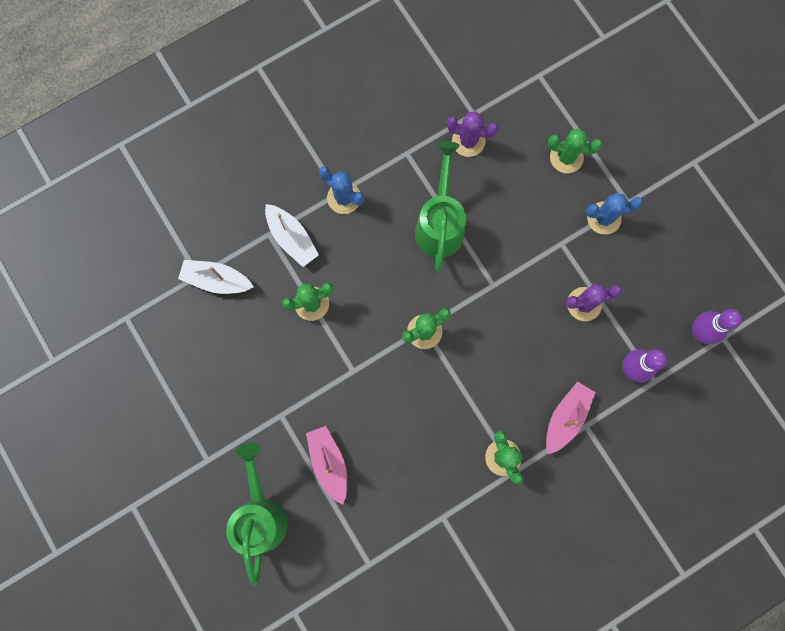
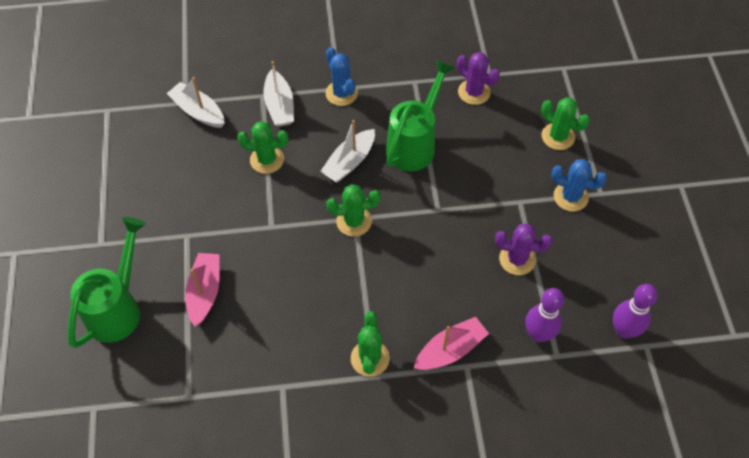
camera: 25 degrees right, 20 degrees down
none -> white boat [320,120,375,183]

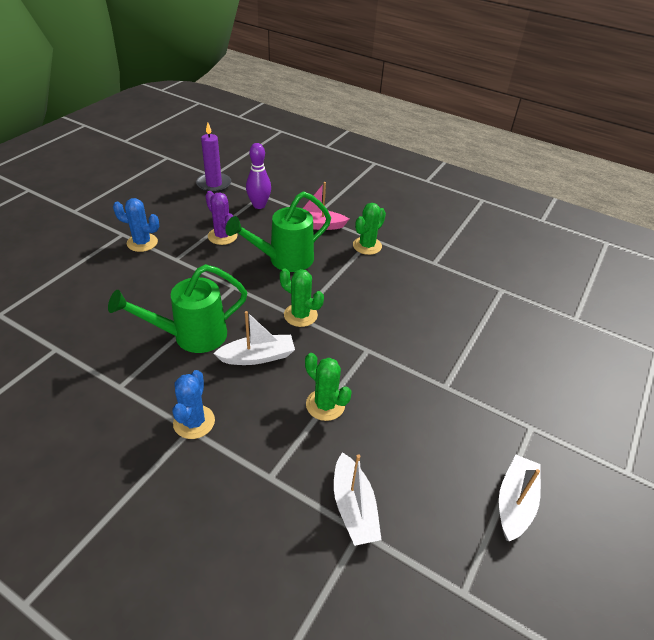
camera: 145 degrees left, 15 degrees down
green watering can [68,217,146,348] -> green watering can moved to [225,191,331,272]
pink boat [185,253,220,327] -> none
white boat [263,61,294,127] -> white boat moved to [499,455,541,542]
purple cactus [457,52,500,105] -> none
green cactus [541,97,590,150] -> none
blue cactus [551,159,607,212] -> blue cactus turned 45 degrees counterclockwise [113,198,159,252]
purple bowling pin [613,284,658,338] -> purple candle [196,123,231,193]

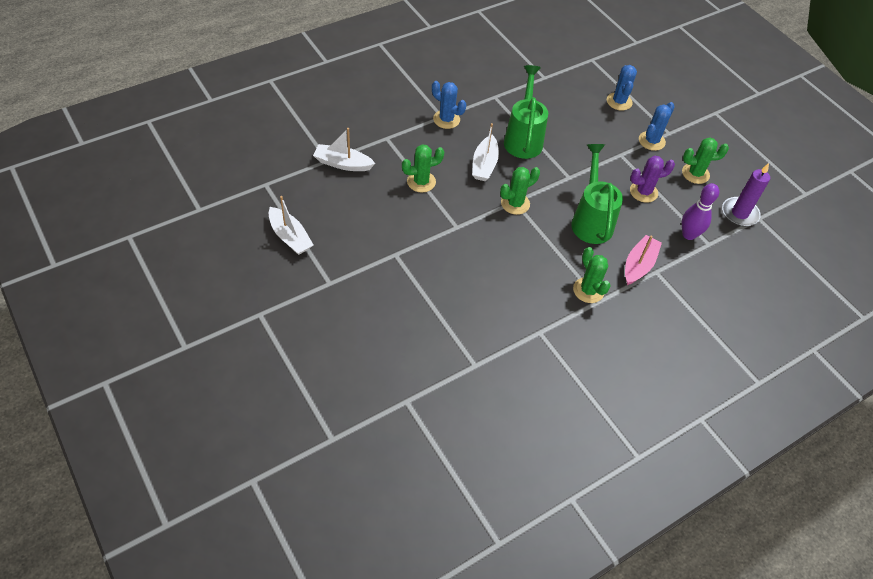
camera: 115 degrees right, 10 degrees up
none -> blue cactus [607,65,637,110]
none -> green cactus [682,137,729,184]

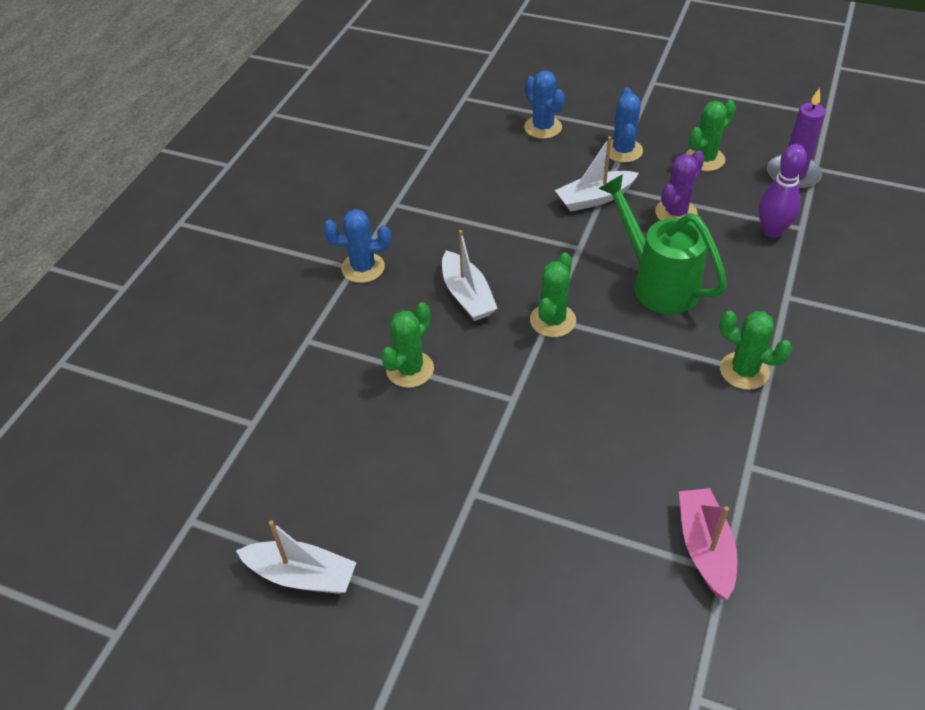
camera: 30 degrees left, 5 degrees down
white boat [313,128,376,171] -> white boat moved to [555,136,639,212]
green watering can [504,65,548,159] -> none
pink boat [625,235,662,285] -> pink boat moved to [679,488,738,600]

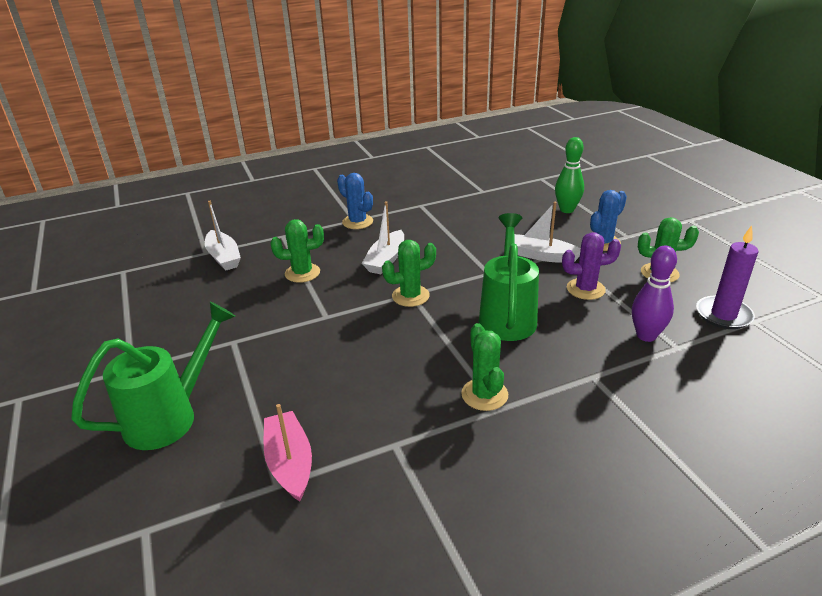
camera: 45 degrees right, 15 degrees down
white boat [236,521,357,594] -> white boat moved to [205,201,241,271]
blue cactus [524,70,565,139] -> green bowling pin [555,137,584,213]
pink boat [679,488,738,600] -> pink boat turned 60 degrees counterclockwise [264,404,312,502]
none -> green watering can [71,302,236,450]

